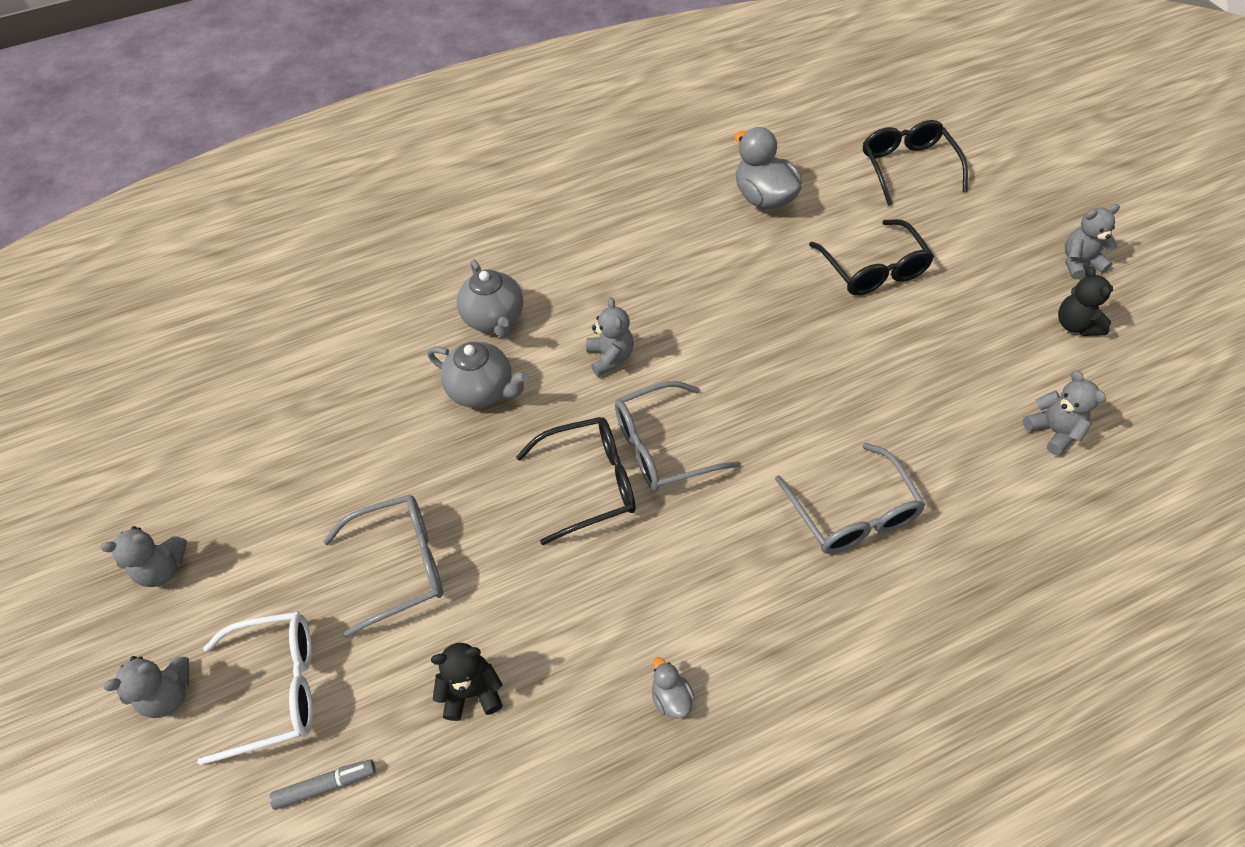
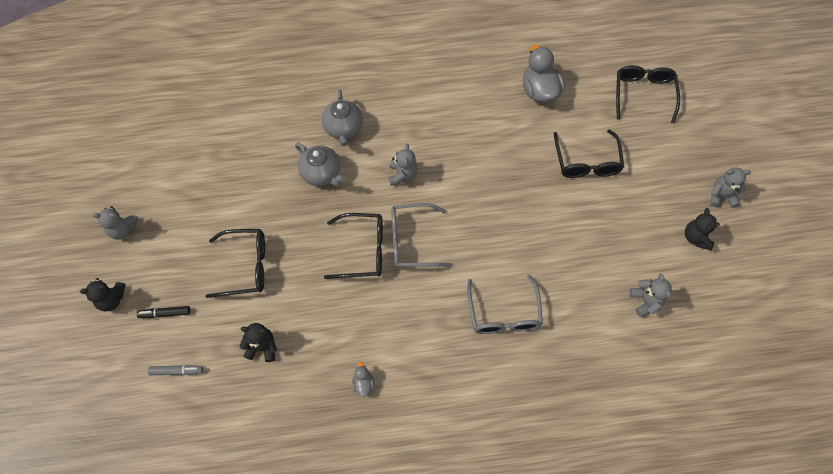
camera: 15 degrees right, 10 degrees up
grey teddy bear [103,656,189,718] -> black teddy bear [80,278,125,311]
white glasses [197,611,313,765] -> black marker [137,306,191,318]
grey glasses [323,494,443,638] -> black glasses [205,229,265,298]

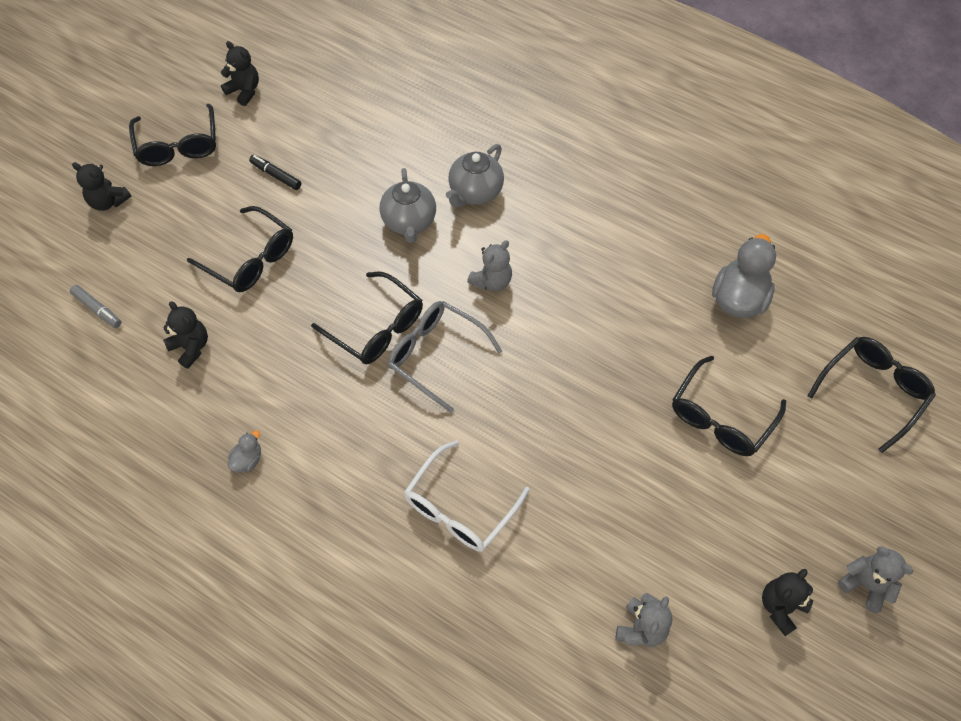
camera: 40 degrees right, 5 degrees down
grey teddy bear [92,206,138,240] -> black glasses [129,104,216,166]
black marker [137,306,191,318] -> black marker moved to [249,155,301,190]
grey glasses [467,274,543,334] -> white glasses [404,440,530,552]
none -> black teddy bear [221,41,259,106]

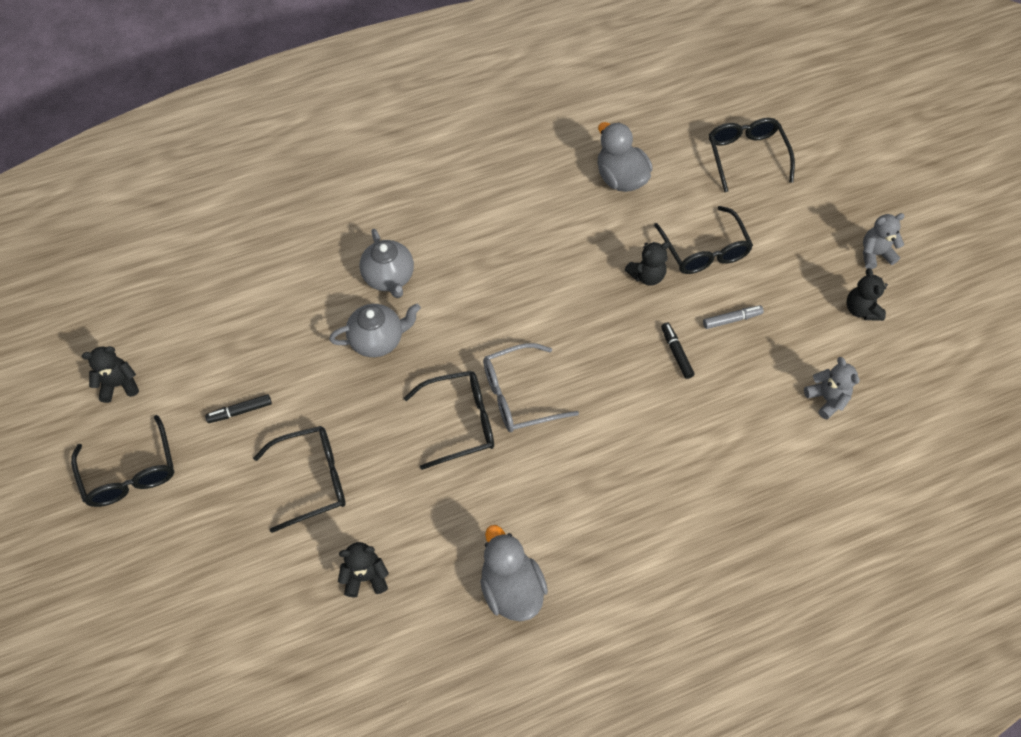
camera: 55 degrees left, 0 degrees up
grey marker [70,285,121,328] -> grey marker moved to [703,306,764,329]
black teddy bear [72,162,131,211] -> black teddy bear moved to [625,242,670,286]
black glasses [129,104,216,166] -> black glasses turned 45 degrees clockwise [71,415,174,507]
grey duck [228,430,261,473] -> grey duck [480,525,548,621], size x2.14
grey teapot [380,168,436,243] -> grey teapot turned 45 degrees counterclockwise [329,304,421,357]
white glasses [404,440,530,552] -> none
grey teddy bear [467,240,512,291] -> none
none -> black marker [661,323,695,379]

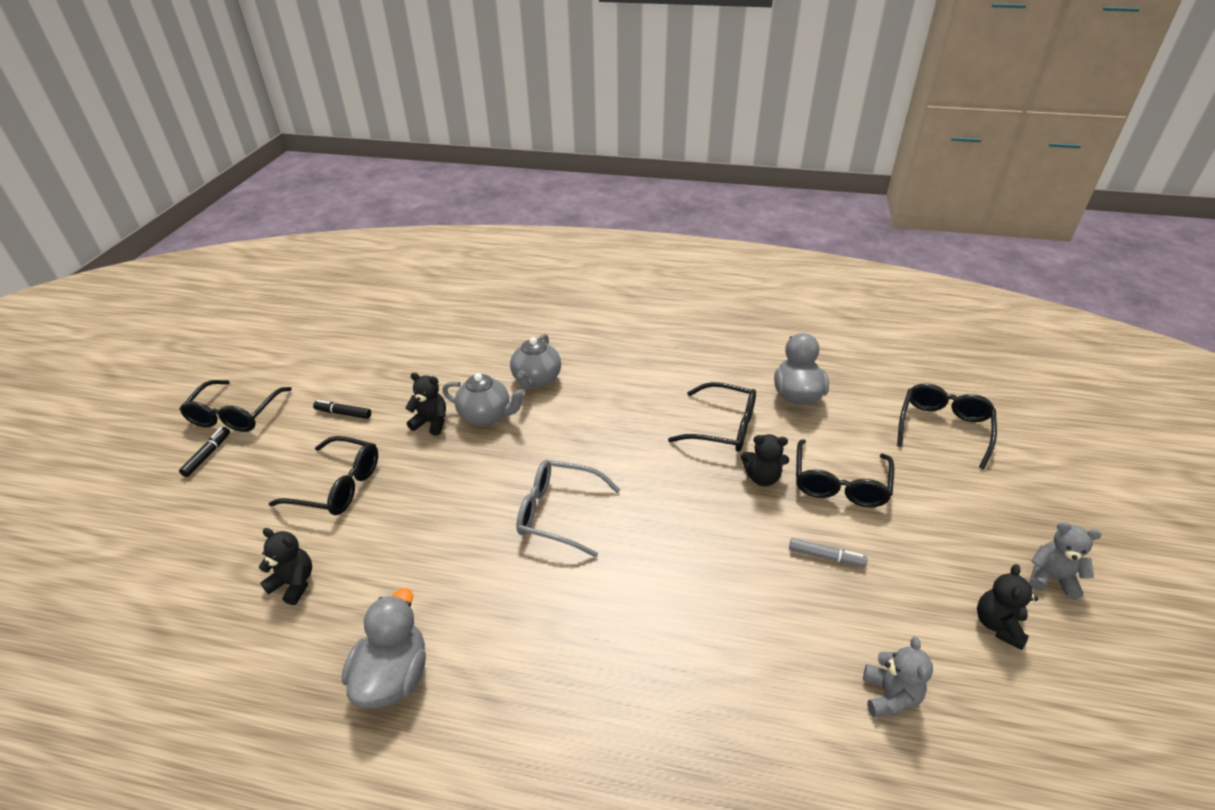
camera: 35 degrees right, 20 degrees down
black teddy bear [82,346,139,403] -> black teddy bear moved to [405,373,446,436]
black glasses [404,371,494,470] -> black glasses moved to [668,382,756,452]
black marker [661,323,695,379] -> black marker moved to [179,427,230,477]

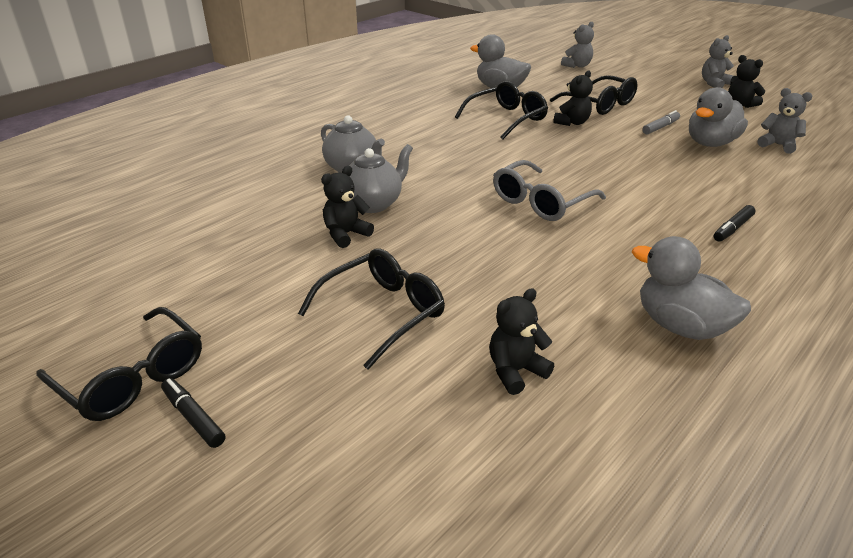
camera: 60 degrees left, 5 degrees down
black marker [313,400,371,419] -> black marker moved to [714,205,756,242]
black glasses [897,383,997,469] -> grey teddy bear [561,21,594,68]
none -> grey duck [689,87,748,147]

